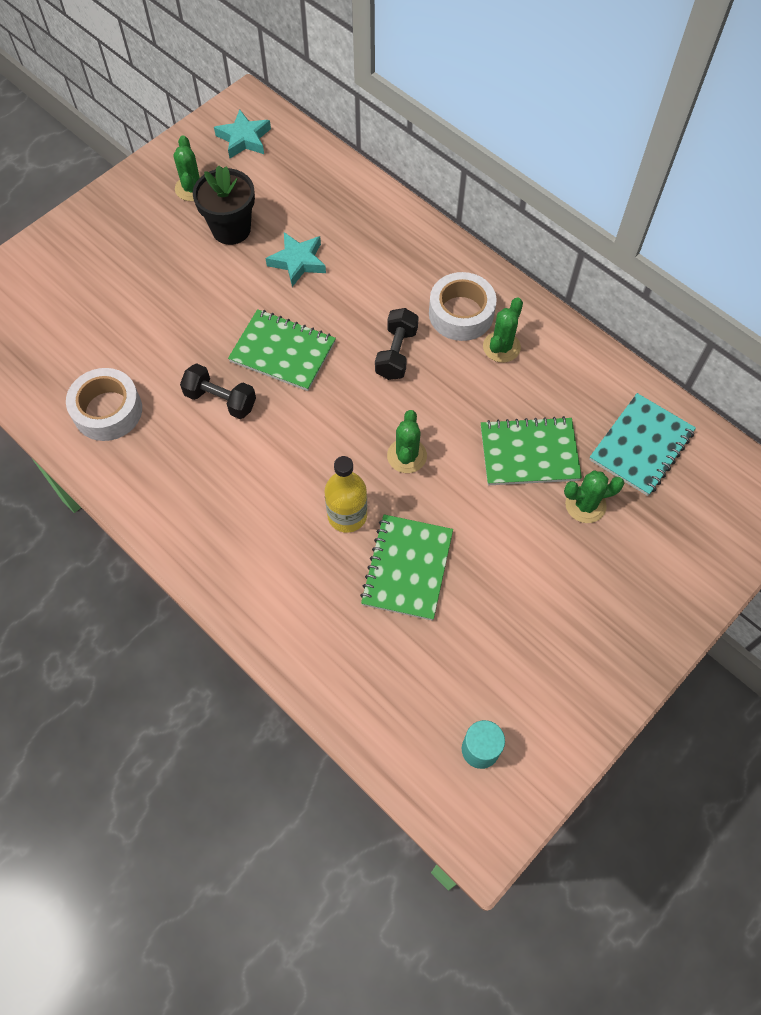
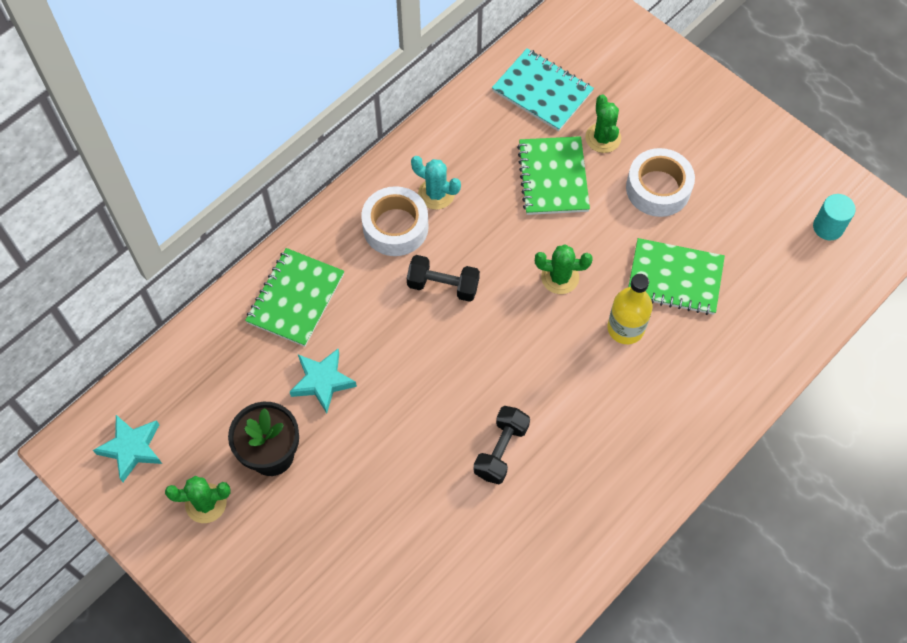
camera: 90 degrees left, 0 degrees up
white tape [66,368,142,441] -> white tape moved to [626,148,695,217]
green notebook [228,309,336,391] -> green notebook moved to [245,248,344,347]
green cactus [483,297,523,363] -> turquoise cactus [411,156,461,210]

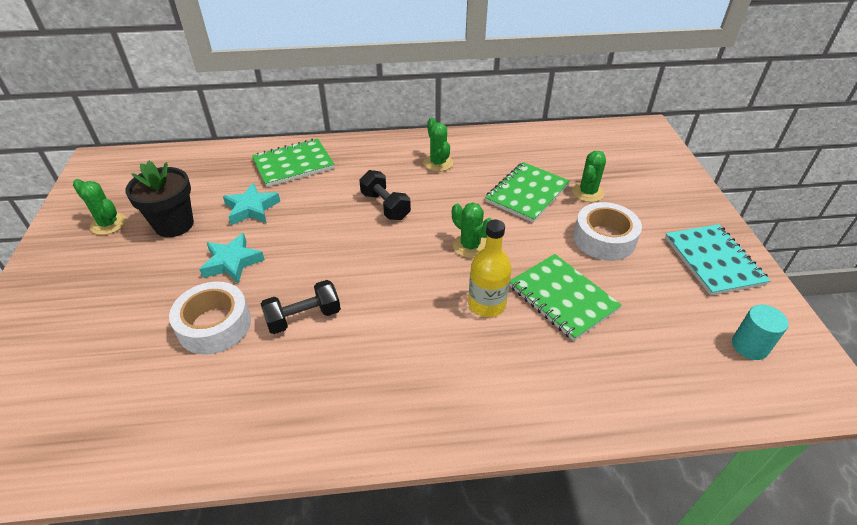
camera: 40 degrees right, 20 degrees down
turquoise star [93,415,162,482] -> turquoise star moved to [199,233,265,284]
white tape [361,186,429,256] -> white tape moved to [169,282,251,354]
turquoise cactus [411,156,461,210] -> green cactus [423,118,453,172]
turquoise notebook [492,48,594,131] -> turquoise notebook moved to [665,224,770,296]

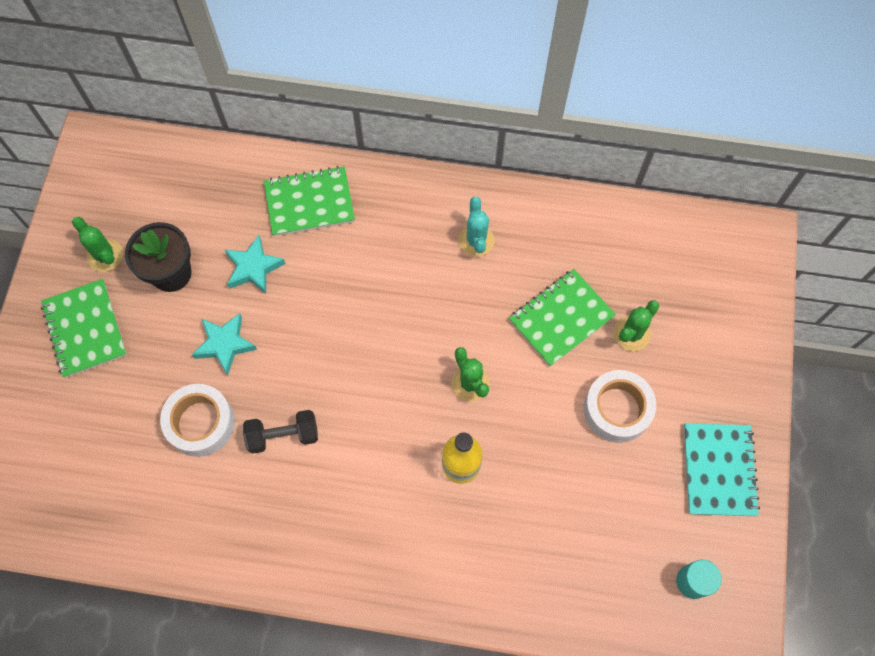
camera: 15 degrees right, 25 degrees up
black dumbbell [359,170,411,220] -> none
green cactus [423,118,453,172] -> turquoise cactus [459,197,494,257]
green notebook [509,254,622,341] -> green notebook moved to [41,279,127,378]

